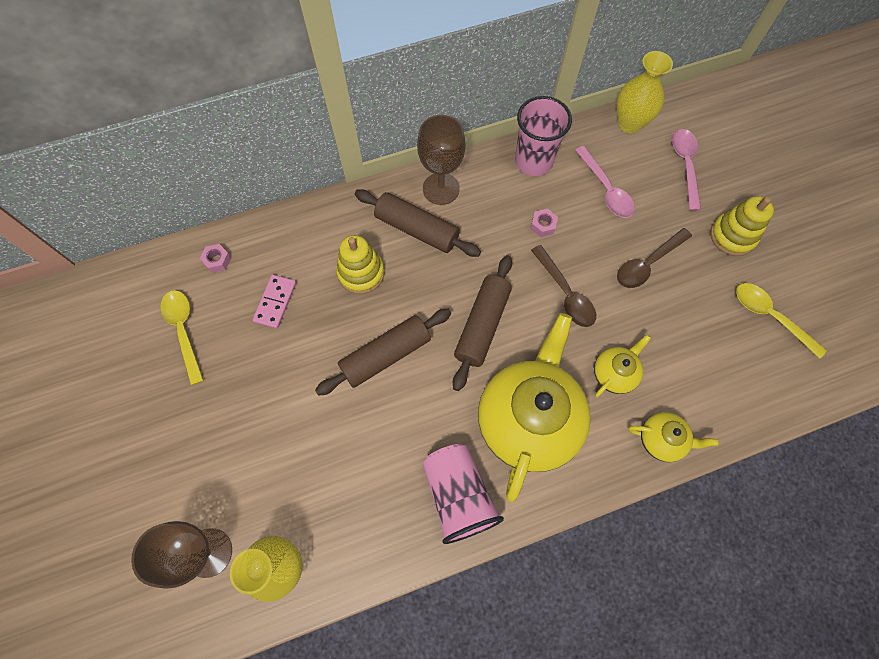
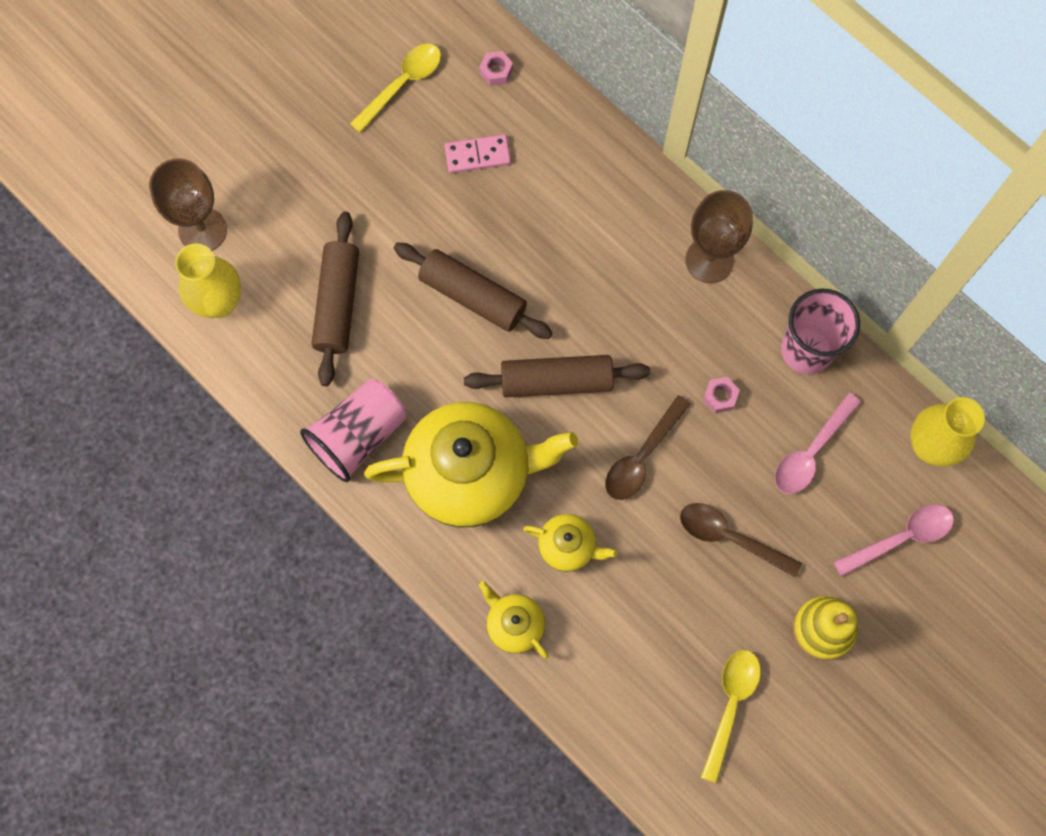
camera: 65 degrees right, 5 degrees up
yellow stacking toy [336,235,385,294] -> none
brown rolling pin [355,189,481,257] -> brown rolling pin moved to [311,212,359,386]
yellow teapot [628,412,719,462] -> yellow teapot turned 150 degrees clockwise [479,581,549,659]

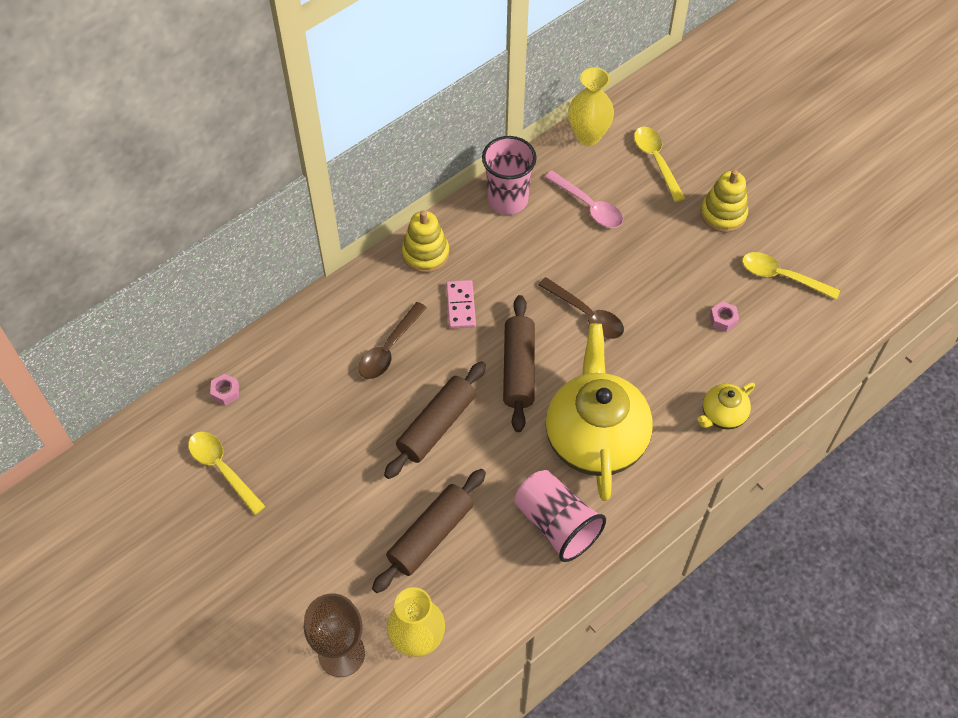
camera: 85 degrees left, 15 degrees down
brown rolling pin [311,212,359,386] -> brown rolling pin turned 60 degrees counterclockwise [372,469,486,593]
pink domino [444,134,511,173] -> pink domino moved to [446,280,476,329]
yellow teapot [523,514,618,572] -> none
brown spoon [680,503,802,577] -> brown spoon moved to [358,302,427,379]
brown goblet [685,190,753,283] -> yellow stacking toy [402,210,449,273]
pink nut [703,377,740,413] -> pink nut moved to [710,301,739,332]
pink spoon [833,504,954,577] -> yellow spoon [634,127,685,202]

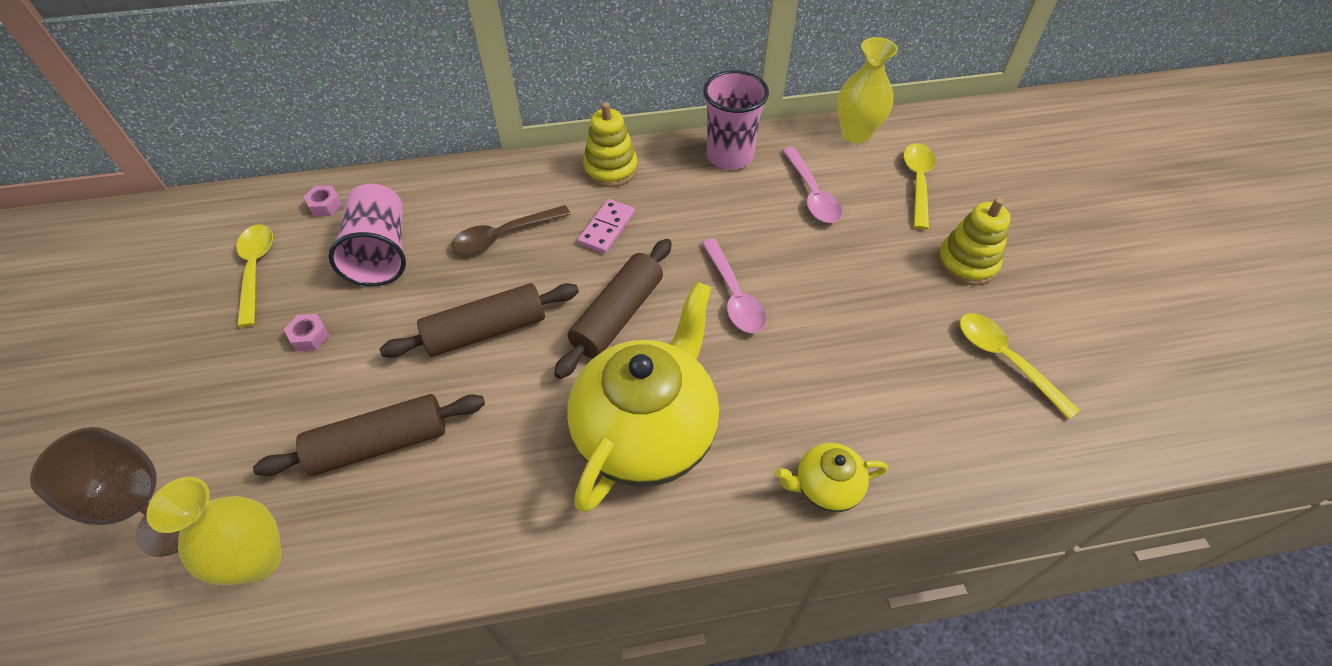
camera: 30 degrees right, 5 degrees down
pink cup [514,470,606,562] -> pink cup moved to [328,184,406,286]
brown spoon [538,277,624,339] -> pink spoon [702,238,767,333]
pink nut [710,301,739,332] -> pink nut moved to [284,314,330,351]

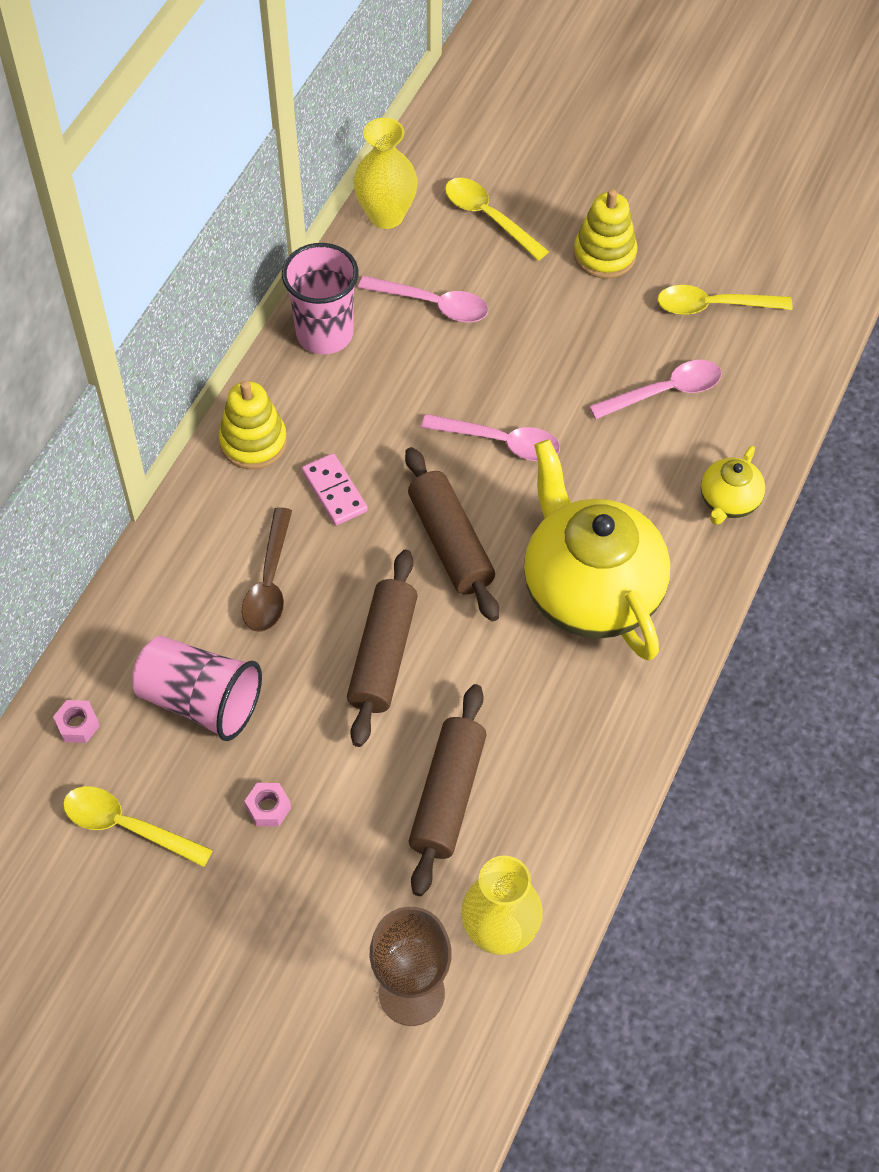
camera: 55 degrees left, 5 degrees up
none -> pink spoon [589,360,722,419]

